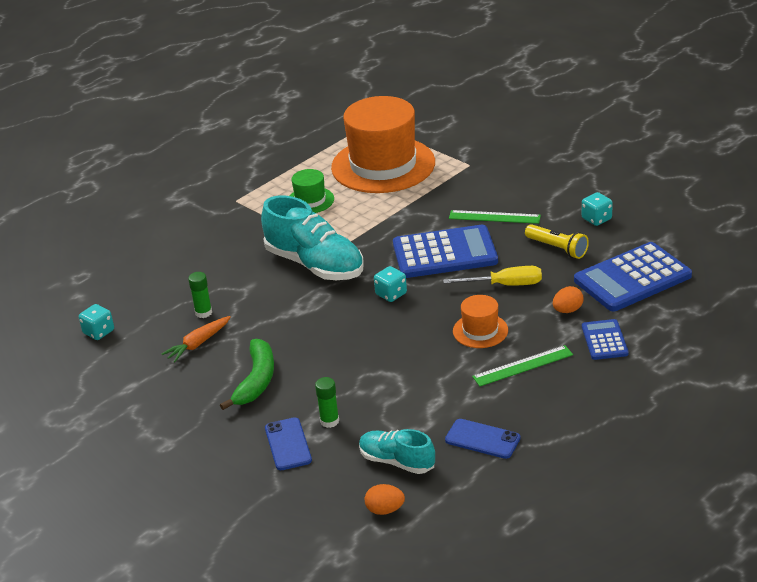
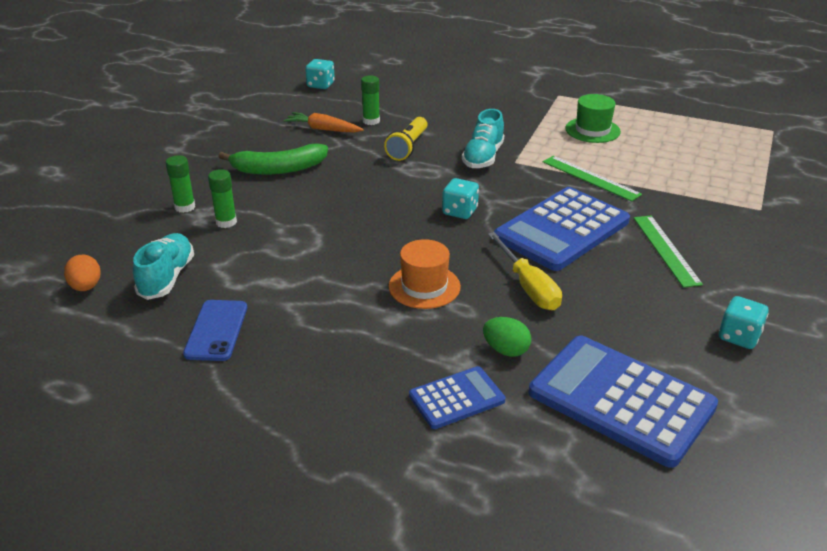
camera: 65 degrees right, 0 degrees up
turquoise shoe [261,196,364,280] -> turquoise shoe [462,109,504,168], size x0.57
blue phone [265,417,312,470] -> green glue stick [166,155,195,213]
orange hat [331,96,435,193] -> none
blue calculator [393,225,498,278] -> blue calculator turned 75 degrees clockwise [494,187,630,271]
green ruler [472,345,573,386] -> green ruler moved to [543,156,642,201]
yellow flashlight [525,224,589,259] -> yellow flashlight moved to [384,117,428,161]
orange egg [553,286,583,313] -> green egg [483,317,531,357]

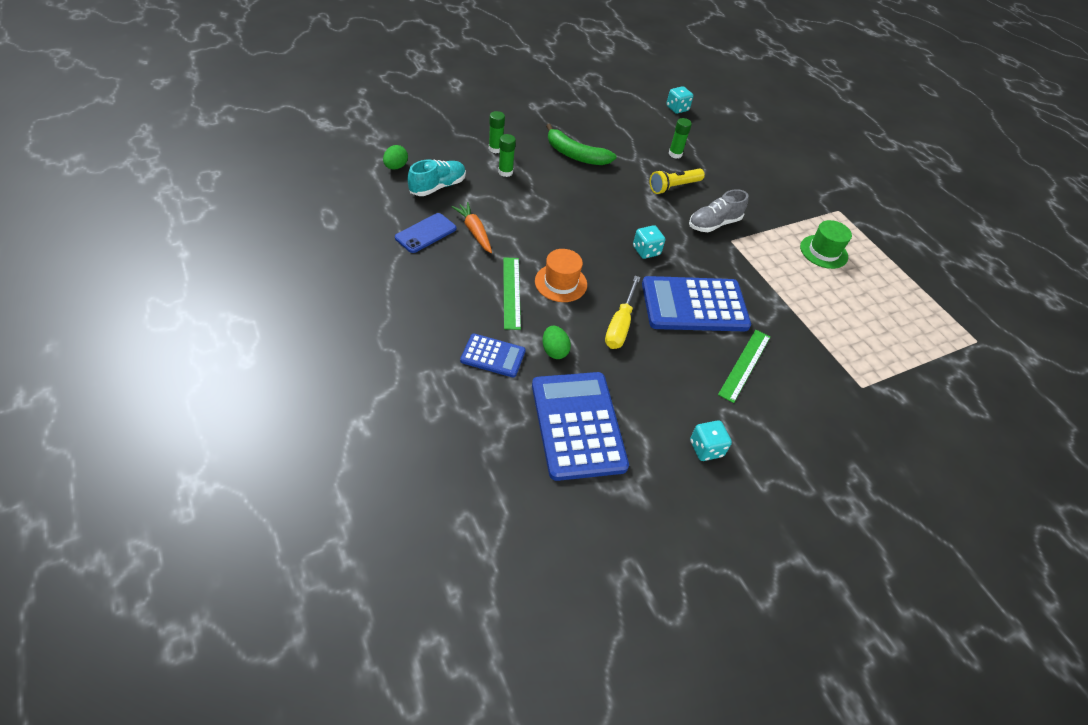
camera: 35 degrees right, 15 degrees up
orange egg [64,255,101,291] -> green egg [383,145,408,170]
orange carrot [284,112,364,133] -> orange carrot moved to [451,202,492,253]
turquoise shoe [462,109,504,168] -> grey shoe [689,189,749,232]
green ruler [543,156,642,201] -> green ruler moved to [503,257,521,330]

